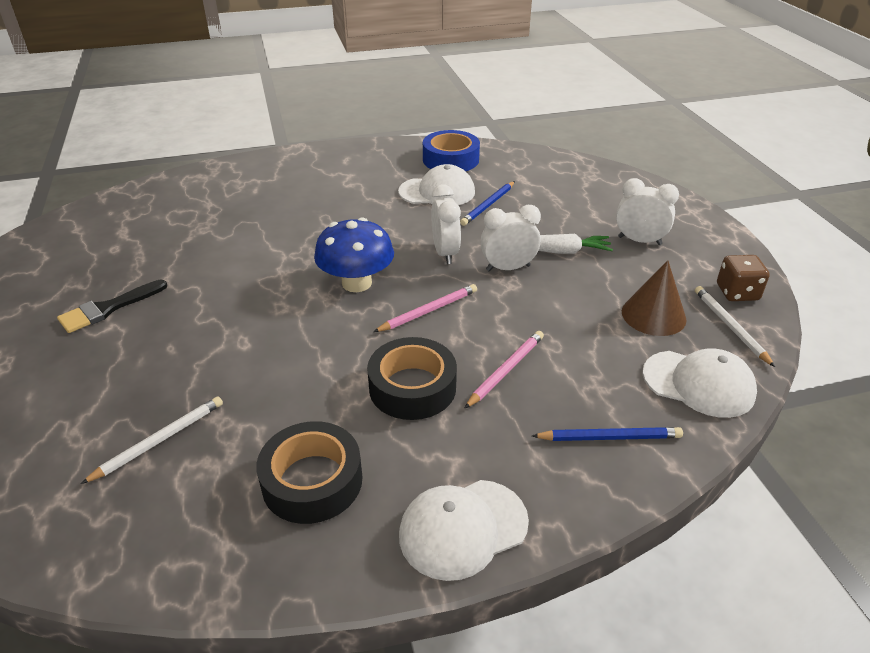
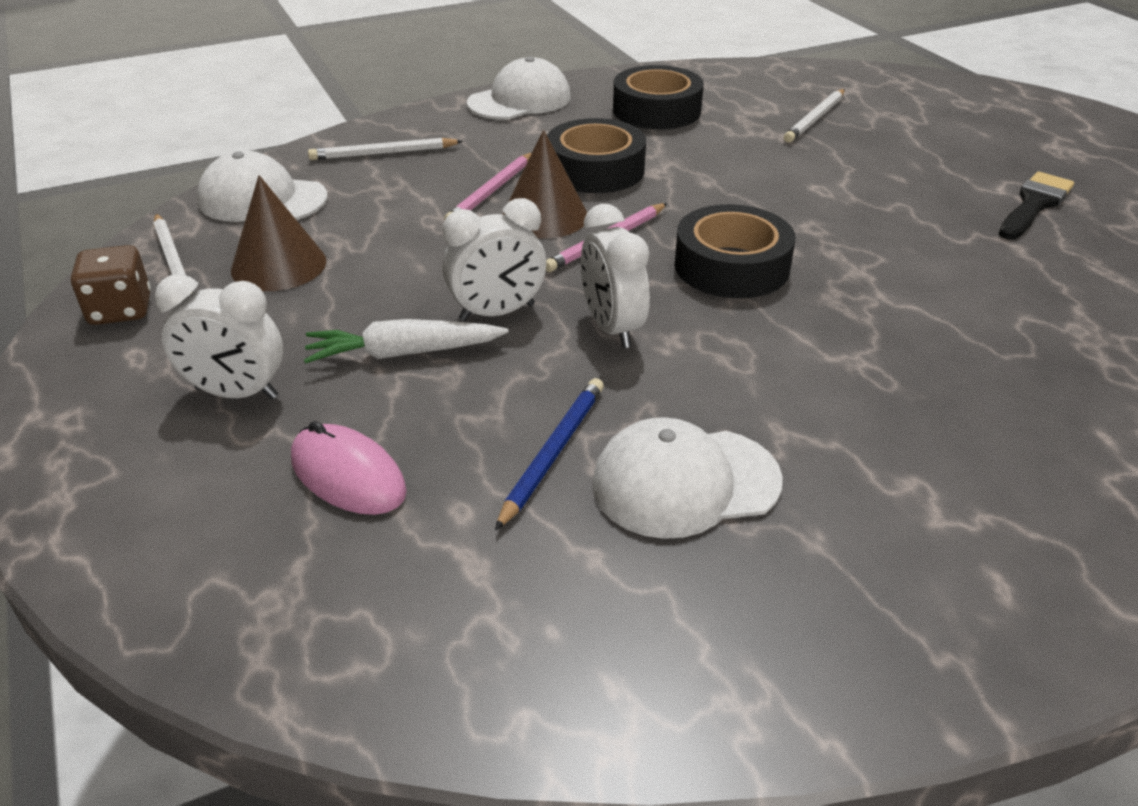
camera: 170 degrees right, 0 degrees up
blue mushroom [314,217,394,292] -> black tape [674,204,796,298]
blue tape [423,130,480,171] -> none
blue pencil [532,427,683,441] -> white pencil [308,138,463,160]
none -> pink mouse [291,421,407,515]
none -> brown cone [502,130,587,238]

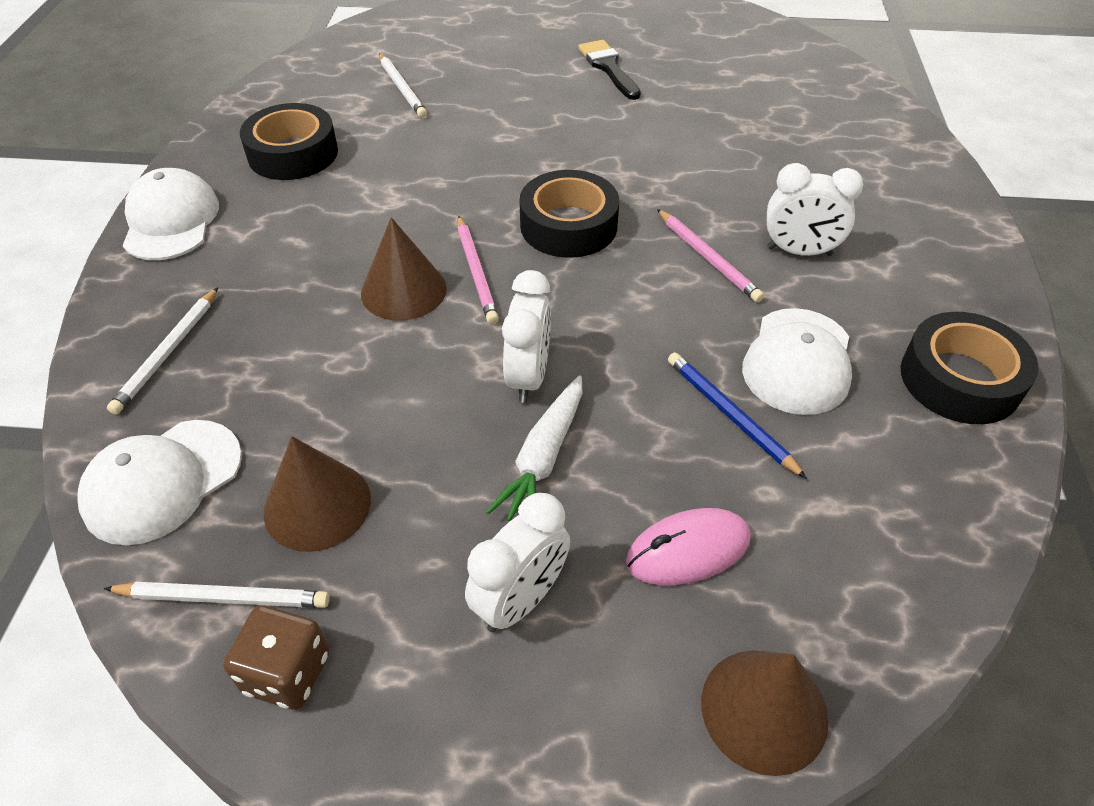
camera: 60 degrees left, 10 degrees up
pink pencil [444,153,532,220] -> pink pencil moved to [657,209,764,302]
black tape [547,118,646,193] -> black tape moved to [901,312,1039,424]
white clock [581,204,650,348] -> white clock moved to [767,163,863,256]
none -> brown cone [701,650,829,776]

